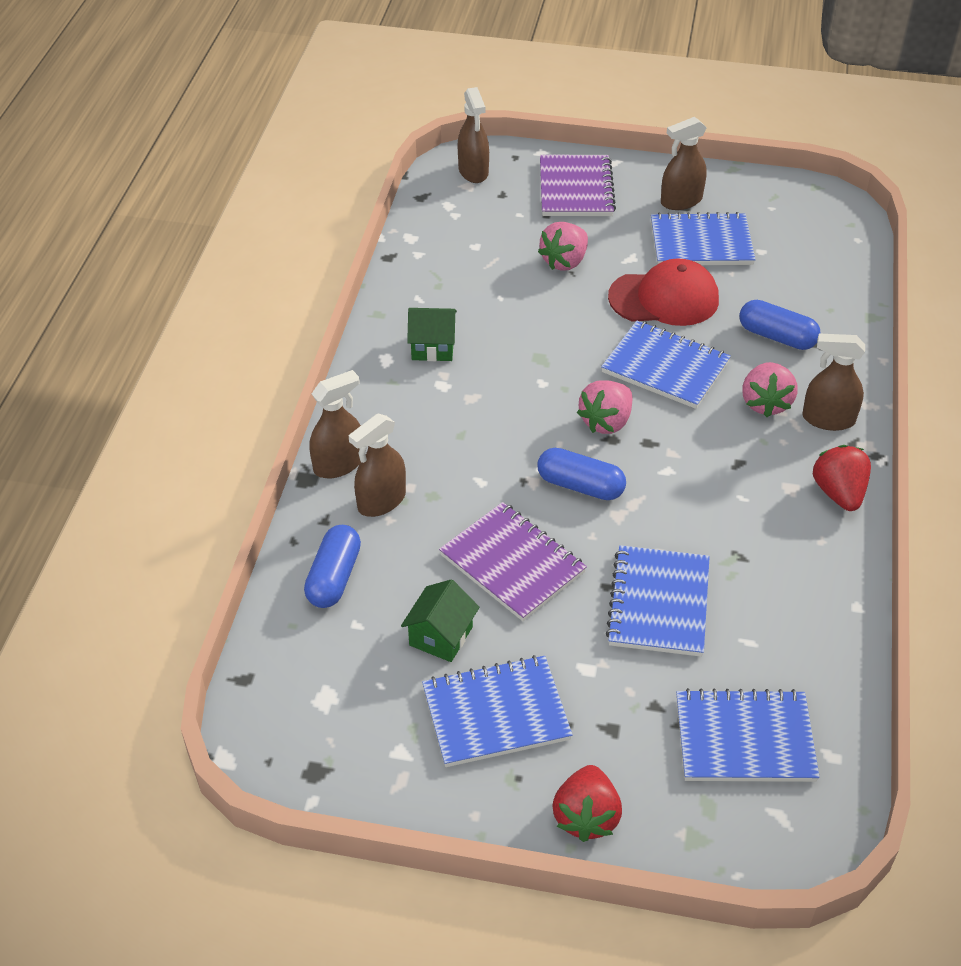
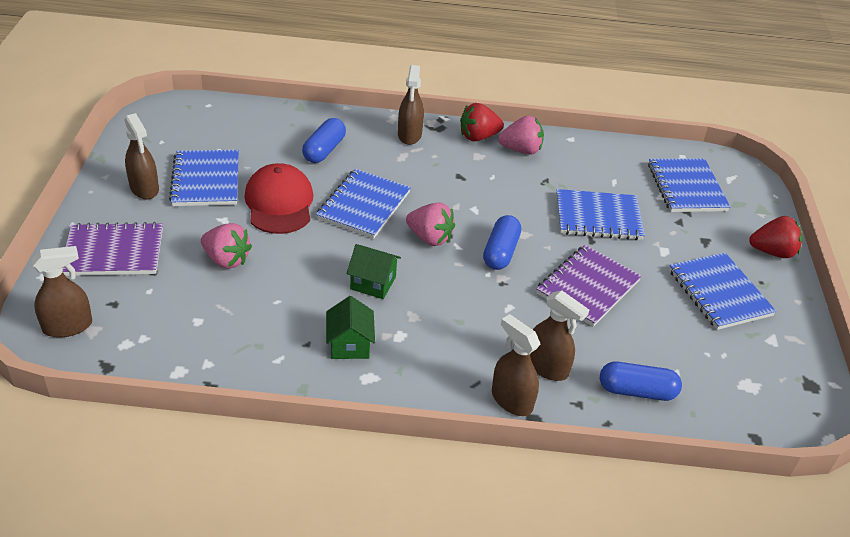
camera: 100 degrees left, 5 degrees down
green house [401,579,480,662] -> green house moved to [347,244,401,299]
pink strawberry [742,362,798,417] -> pink strawberry moved to [498,116,544,155]

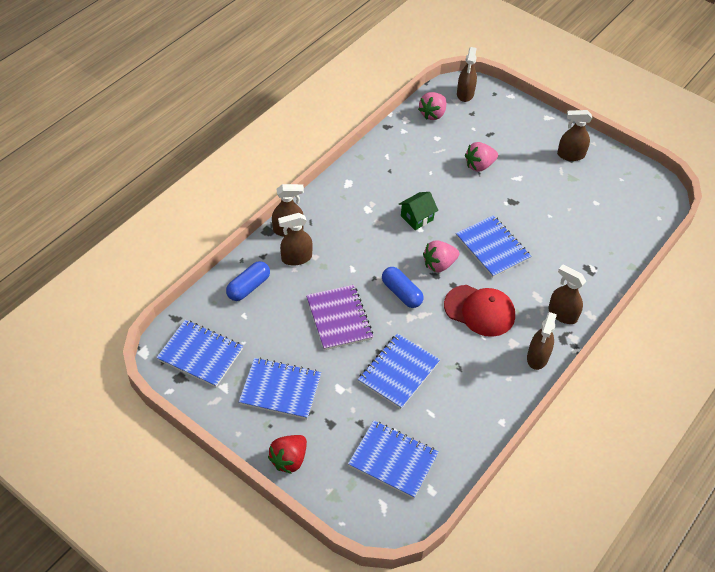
camera: 125 degrees right, 10 degrees up
purple notebook [63,222,163,276] -> none
blue notebook [169,150,239,206] -> blue notebook moved to [156,320,243,387]
red cap [245,163,313,234] -> red cap moved to [444,285,515,337]
blue capsule [302,118,346,163] -> none
green house [326,296,375,359] -> none
red strawberry [460,103,504,141] -> brown spray bottle [527,312,557,370]
pink strawberry [498,116,544,155] -> pink strawberry moved to [418,92,446,120]

